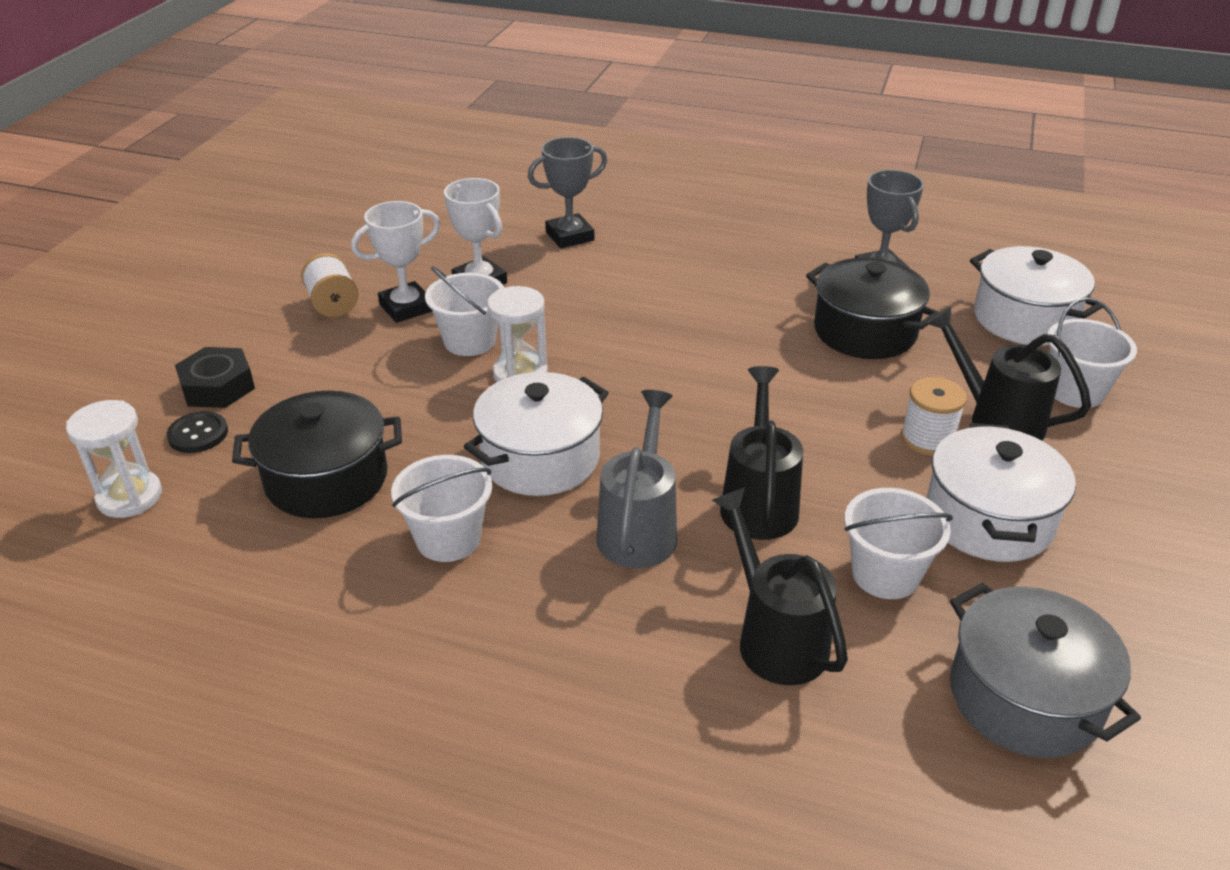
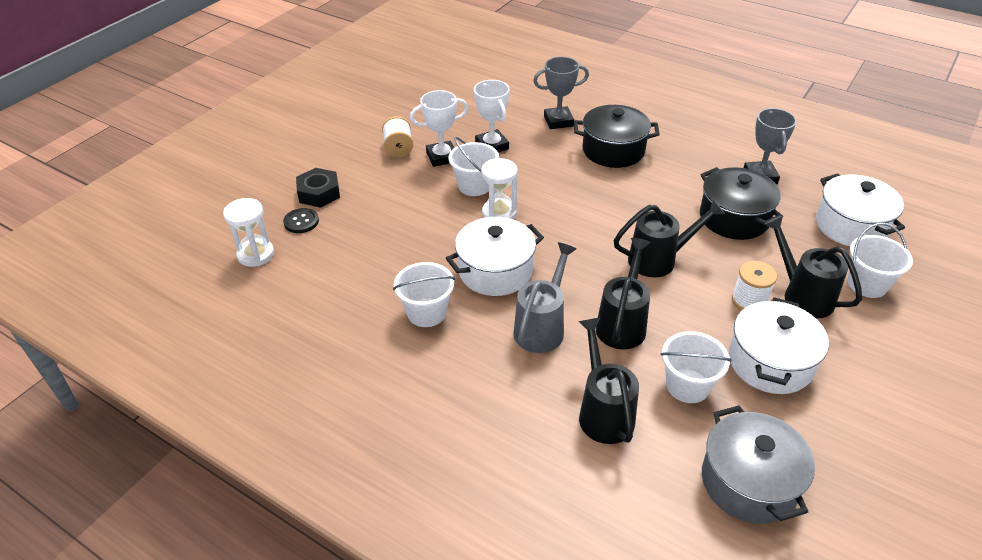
camera: 15 degrees right, 5 degrees up
black pot [232,390,402,518] -> black pot moved to [574,105,660,168]
none -> black watering can [614,199,725,277]

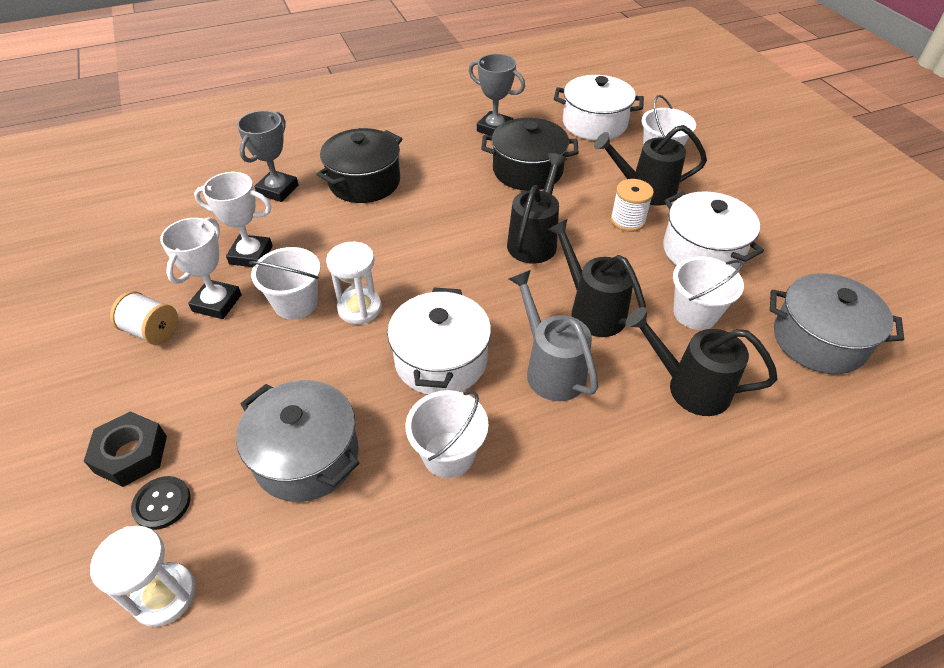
camera: 55 degrees left, 5 degrees up
none -> grey pot [236,380,359,502]

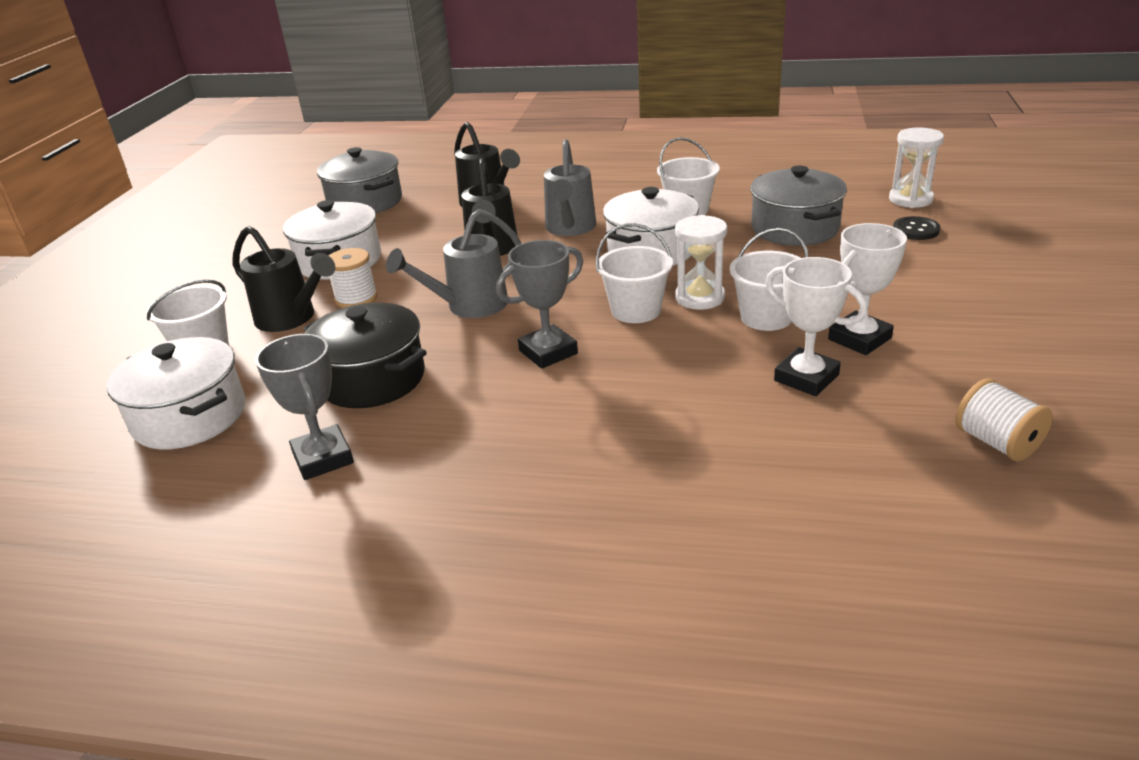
camera: 145 degrees left, 15 degrees down
black nut [84,411,167,487] -> none
white spool [110,291,178,345] -> white spool moved to [955,378,1053,461]
grey trophy [237,110,299,202] -> grey trophy moved to [496,240,583,369]
black pot [316,128,402,203] -> none
black watering can [507,153,567,264] -> grey watering can [386,209,521,318]
white bucket [673,256,744,330] -> white bucket moved to [596,223,673,323]

